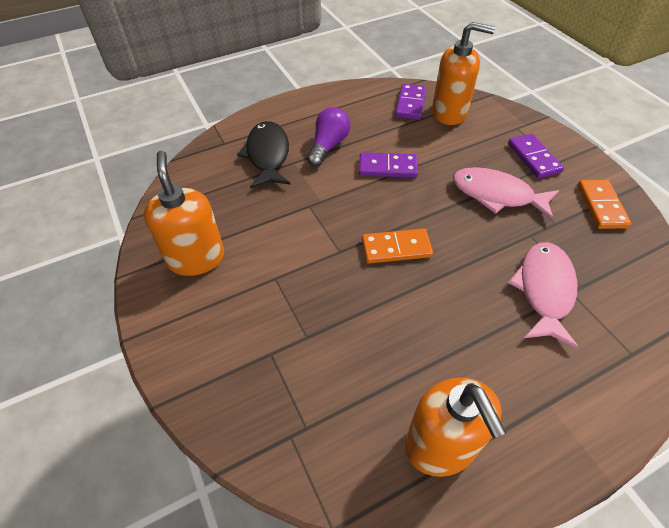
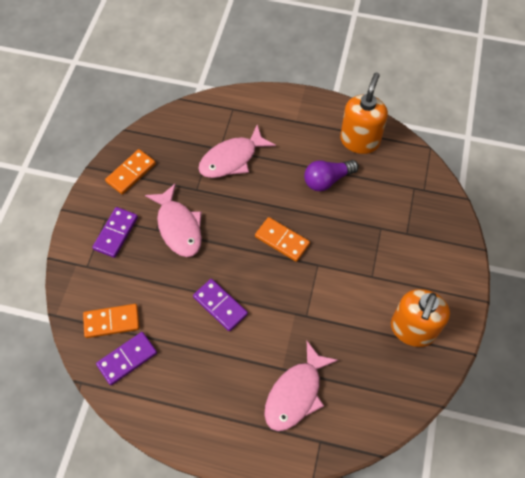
camera: 140 degrees left, 10 degrees up
black fish [237,121,291,189] -> pink fish [264,341,338,431]
purple light bulb [307,107,350,167] -> purple light bulb moved to [304,160,359,191]
orange soap dispenser [432,22,495,125] -> orange domino [83,304,140,338]

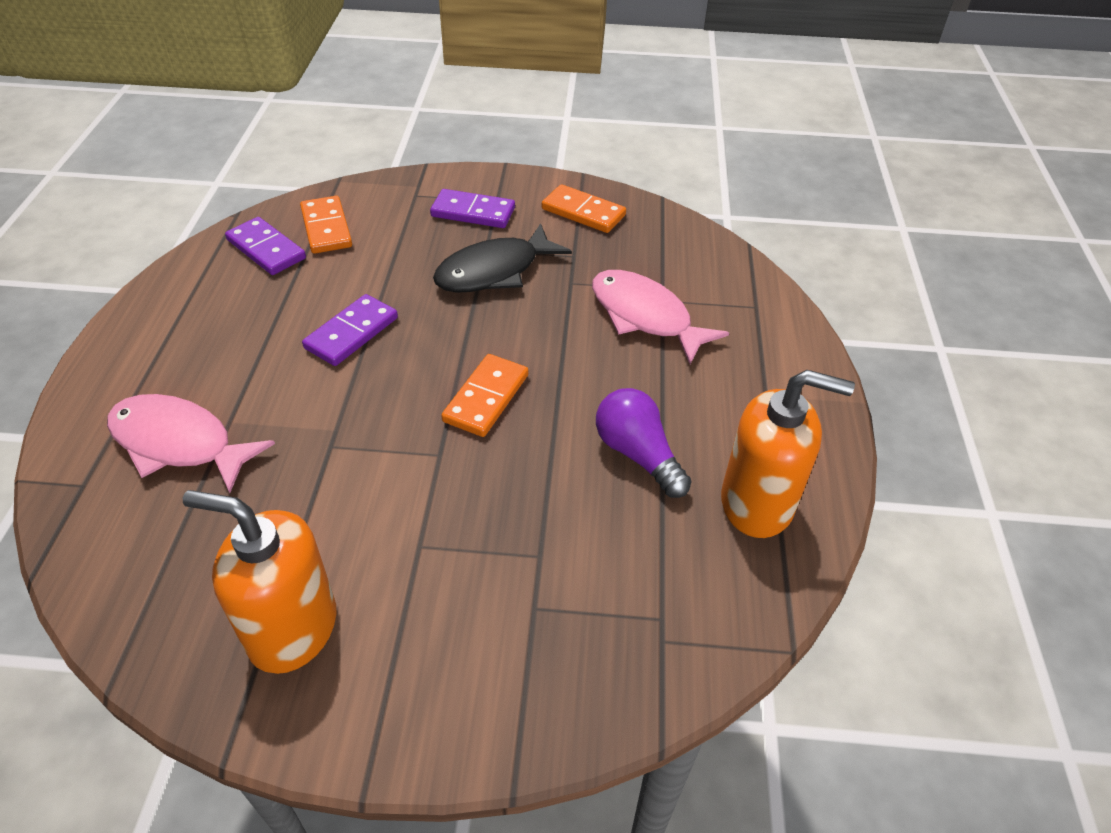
camera: 80 degrees right, 15 degrees down
pink fish [145,183,202,257] -> black fish [433,223,572,293]

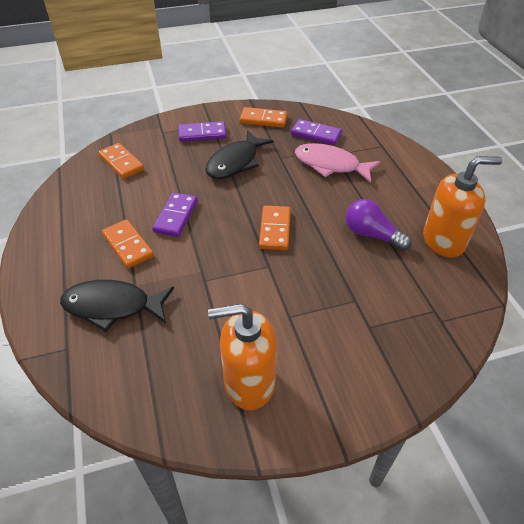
camera: 20 degrees left, 0 degrees up
pink fish [107,394,275,493] -> black fish [60,280,174,332]
purple domino [225,217,306,275] -> purple domino moved to [291,119,342,145]
none -> orange domino [102,219,154,269]

